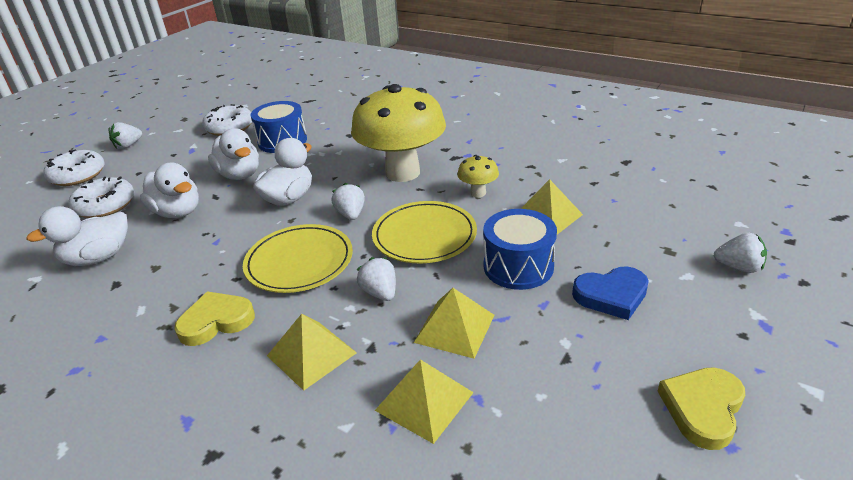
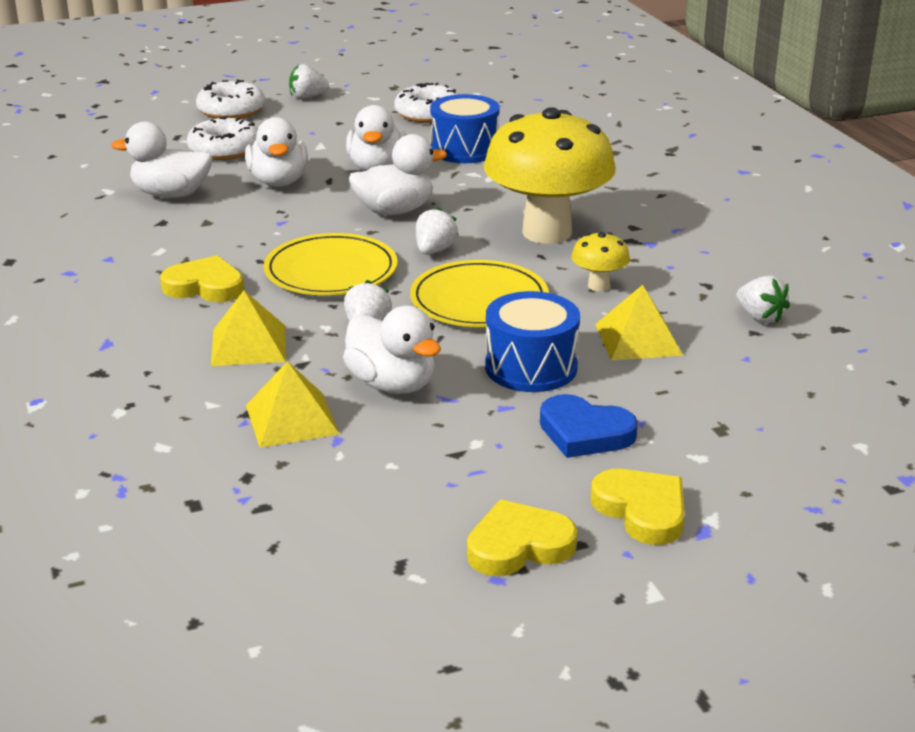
camera: 35 degrees right, 5 degrees down
yellow pyramid [414,288,494,359] -> white duck [343,306,441,394]
white strawberry [714,233,767,273] -> white strawberry moved to [737,275,790,323]
none -> yellow heart [591,469,685,545]

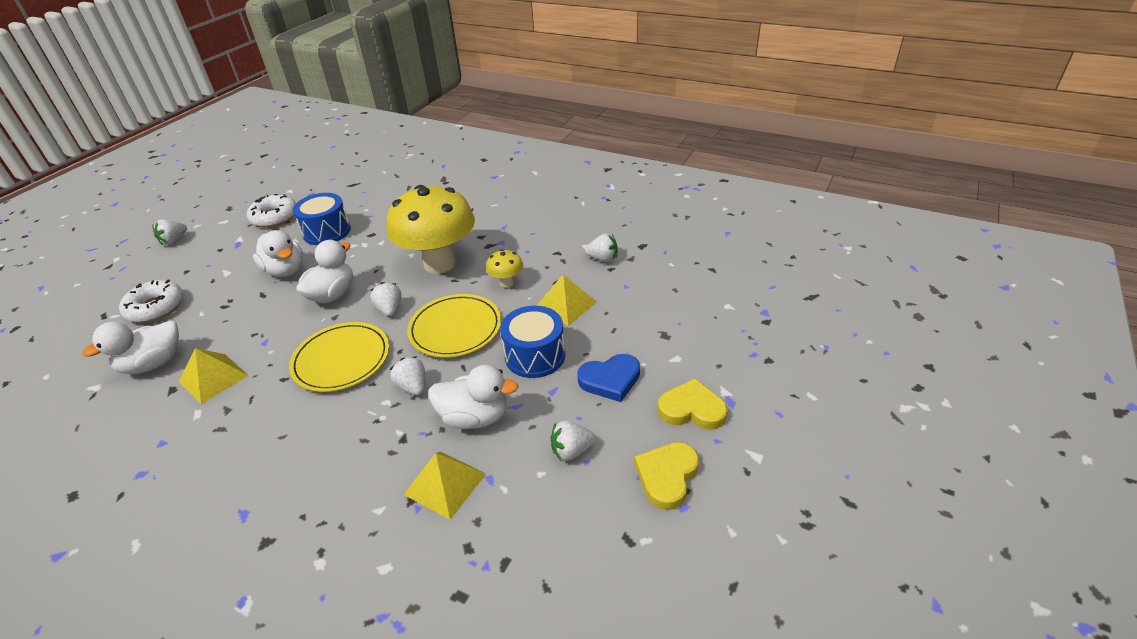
camera: 40 degrees left, 10 degrees up
yellow heart [160,255,244,302] -> none
white donut [196,80,265,119] -> none
yellow pyramid [211,291,286,366] -> yellow pyramid moved to [179,348,248,404]
white duck [245,117,308,187] -> none
none -> white strawberry [551,421,596,461]

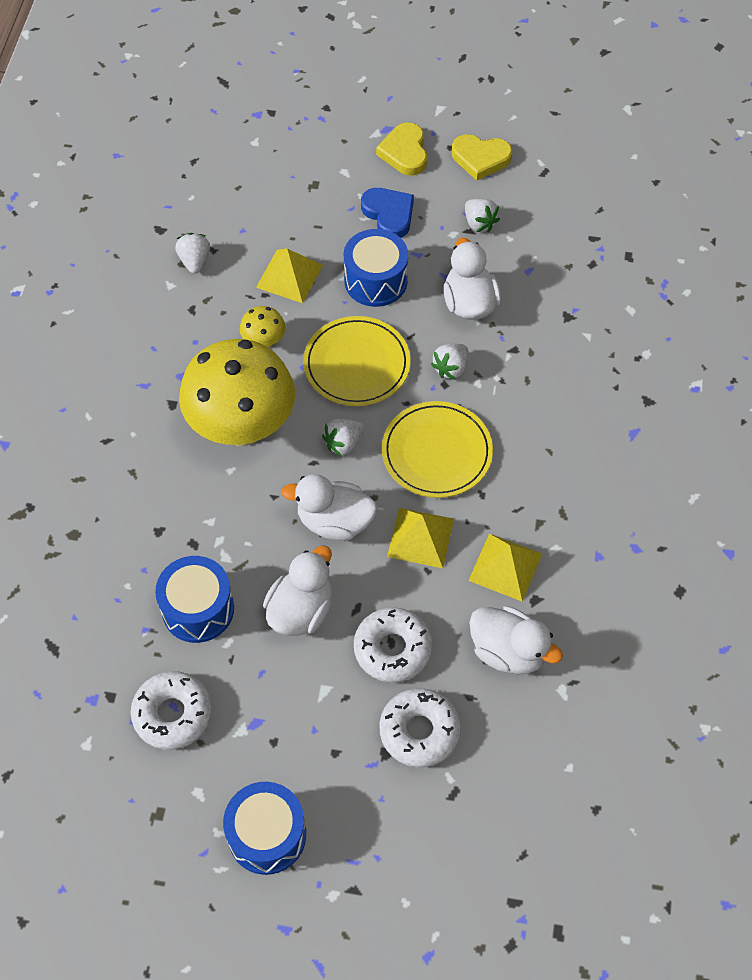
camera: 110 degrees left, 20 degrees up
white strawberry [152,219,187,245] -> blue drum [223,782,306,875]
yellow pyramid [403,452,486,520] -> yellow pyramid moved to [387,508,454,568]
none -> white donut [354,607,432,683]

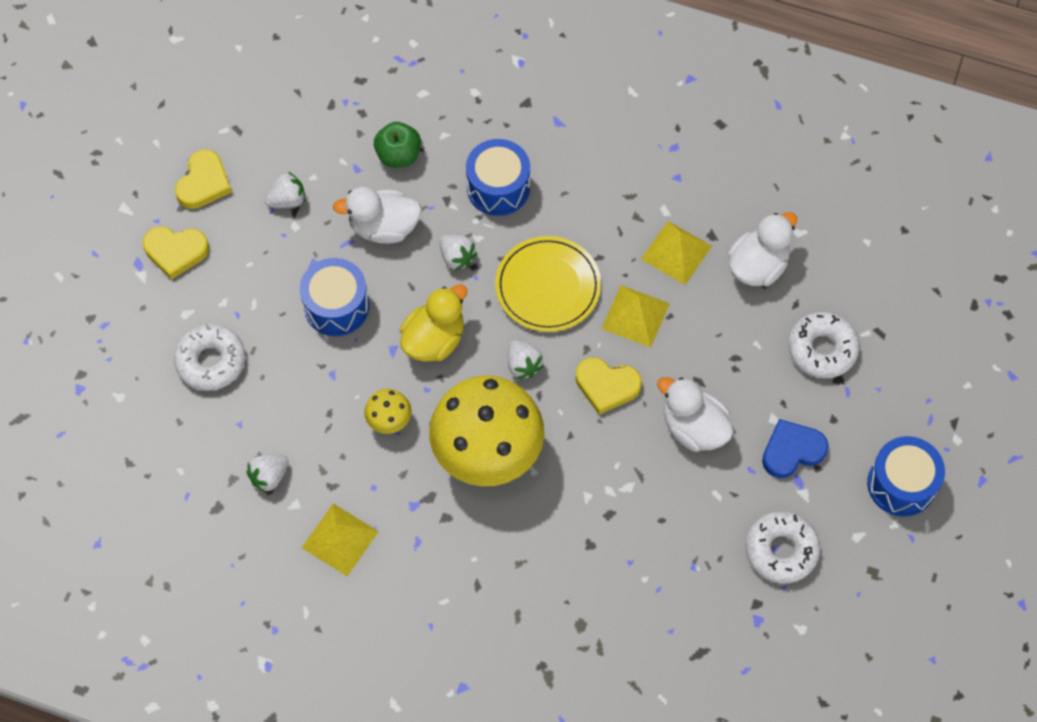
camera: 80 degrees left, 5 degrees up
blue drum [155,556,234,643] -> blue drum moved to [466,139,530,216]
white strawberry [175,233,210,274] -> white strawberry turned 45 degrees counterclockwise [247,454,289,493]
yellow pyramid [256,249,323,303] -> yellow pyramid moved to [302,503,379,576]
white duck [281,474,377,541] -> yellow heart [575,357,642,415]
yellow plate [303,316,411,406] -> yellow duck [400,284,467,362]
white donut [354,607,432,683] -> white donut moved to [174,324,245,391]
blue heart [361,188,414,238] -> blue heart moved to [762,419,829,478]
none -> green apple [374,122,421,168]

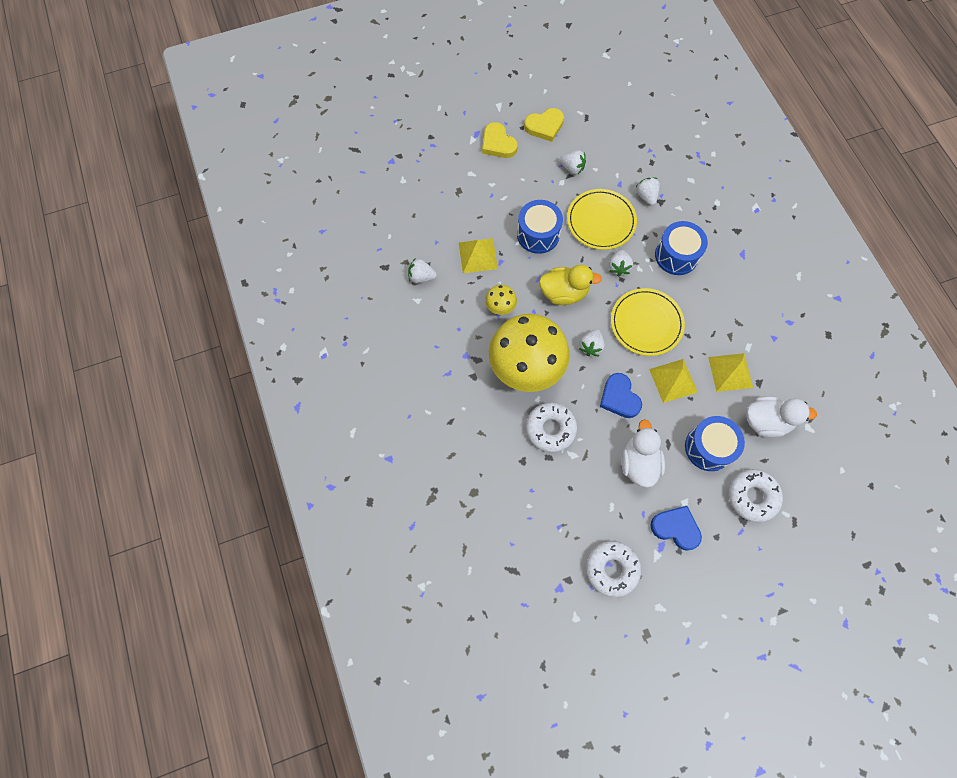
camera: 50 degrees right, 5 degrees up
white donut [174,324,245,391] -> white donut moved to [526,402,577,452]
yellow pyramid [302,503,379,576] -> yellow pyramid moved to [459,239,498,273]
white duck [333,187,422,244] -> yellow plate [567,189,637,250]
green apple [374,122,421,168] -> white strawberry [636,178,660,205]
yellow heart [575,357,642,415] -> blue heart [600,373,642,418]
blue drum [867,436,945,517] -> blue drum moved to [685,416,745,471]

